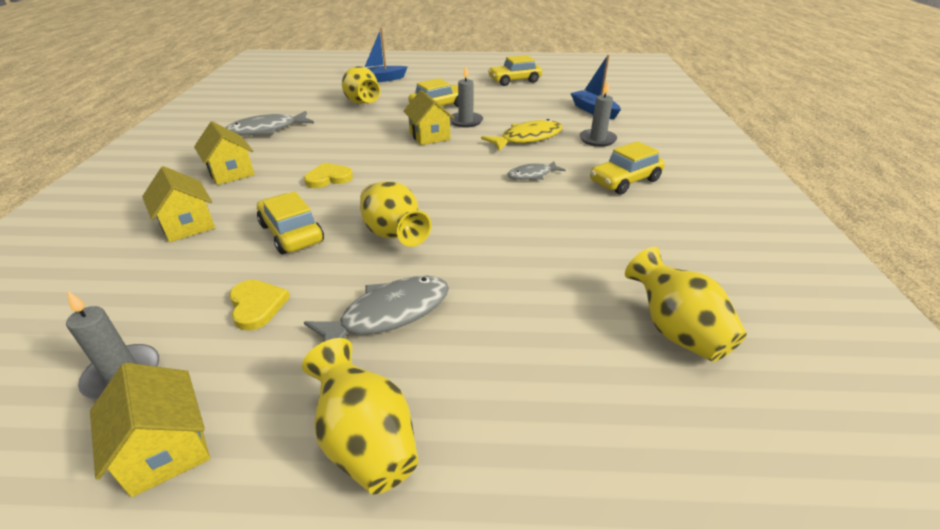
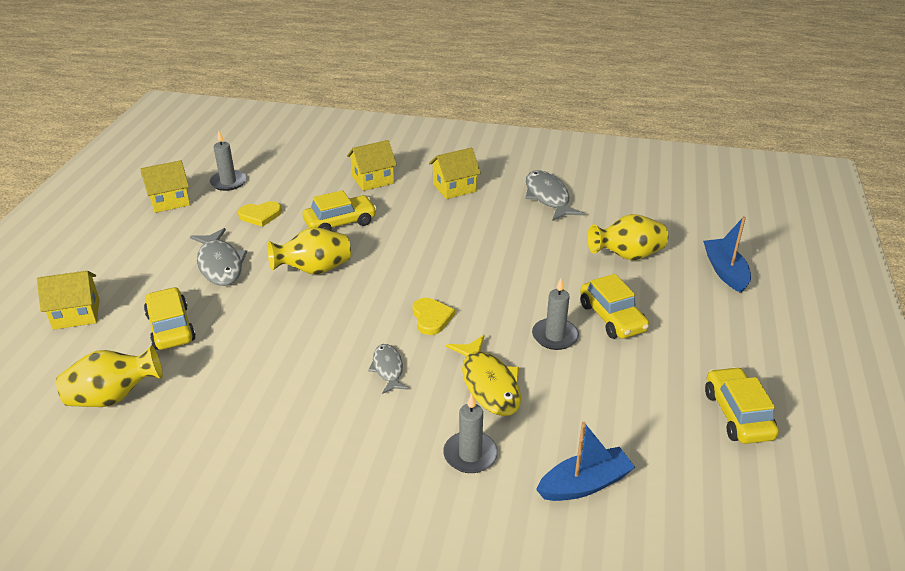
camera: 100 degrees right, 0 degrees up
yellow vase [302,338,418,495] -> none
yellow heart [304,163,353,188] -> yellow heart moved to [413,298,455,335]
yellow house [404,90,454,145] -> yellow house moved to [37,271,100,330]
yellow car [590,141,665,195] -> yellow car moved to [144,287,196,350]

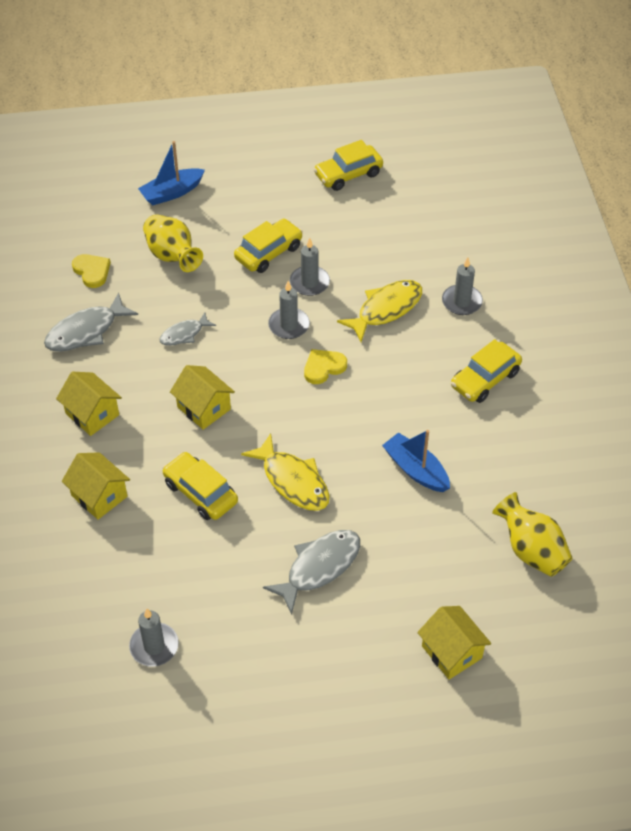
camera: 110 degrees left, 15 degrees up
yellow house [140,160,190,213] -> yellow house moved to [170,365,235,430]
yellow car [144,287,196,350] -> yellow car moved to [451,339,522,403]
yellow heart [238,201,282,227] -> yellow heart moved to [72,254,111,288]
yellow vase [267,227,351,275] -> yellow fish [241,433,330,511]
grey fish [368,344,408,394] -> grey fish moved to [159,312,216,346]
blue boat [536,422,635,501] -> blue boat moved to [382,430,450,492]
none -> grey candle [268,281,310,339]

